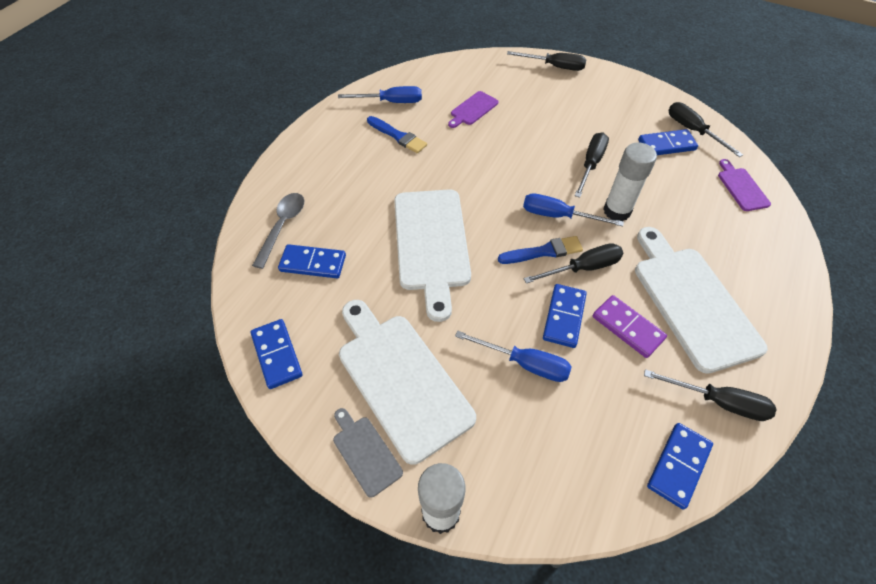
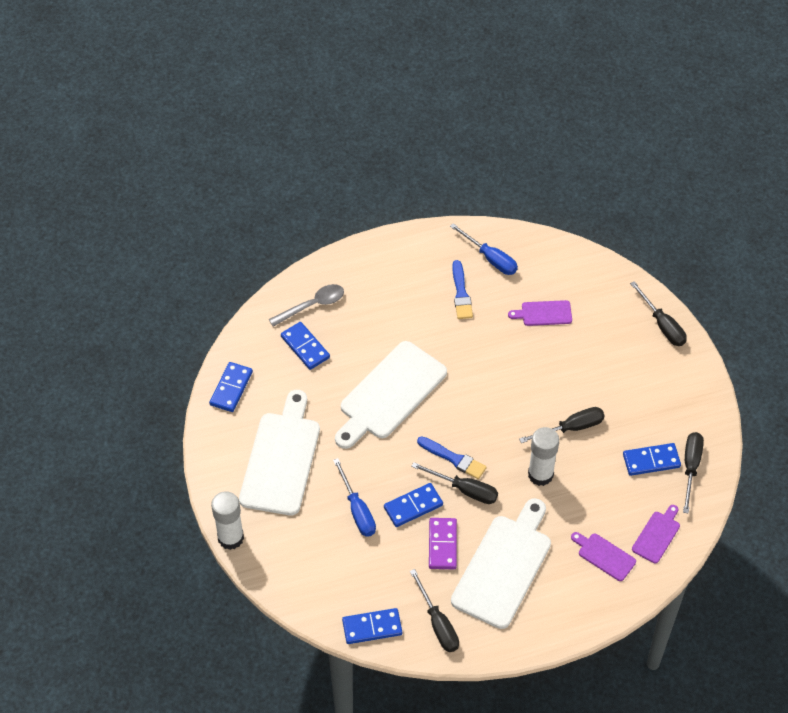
camera: 45 degrees right, 0 degrees up
grey cutting board [333,408,403,498] -> none
blue screwdriver [523,193,624,226] -> none
blue domino [638,129,698,155] -> blue domino turned 45 degrees counterclockwise [623,443,681,476]
none -> purple cutting board [571,532,636,581]

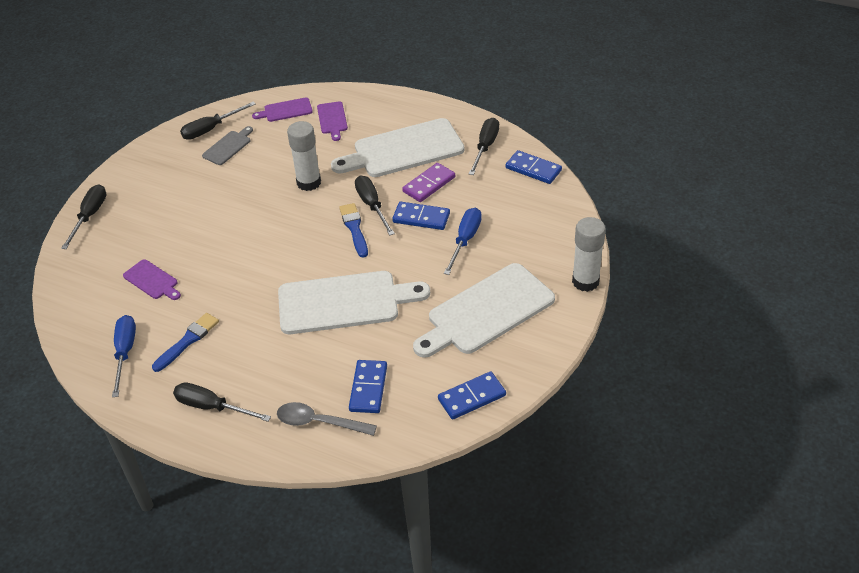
camera: 135 degrees left, 10 degrees down
black screwdriver [519,407,605,443] -> black screwdriver moved to [173,382,271,422]
blue domino [623,443,681,476] -> grey cutting board [202,126,253,165]

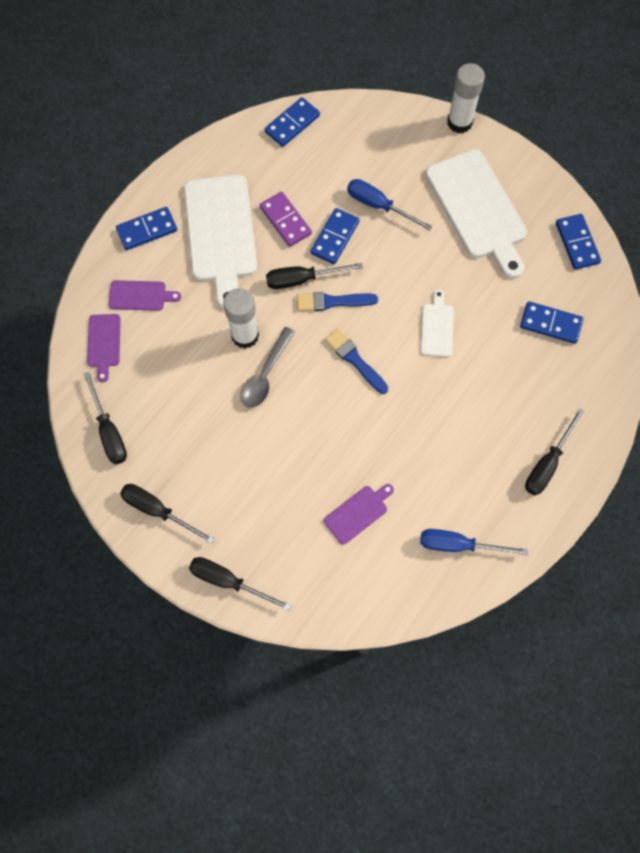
camera: 80 degrees left, 25 degrees up
blue brush [152,313,219,372] -> blue brush moved to [325,329,388,394]
grey cutting board [202,126,253,165] -> none
grey spoon [277,402,377,436] -> grey spoon moved to [240,327,295,408]
white cutting board [278,271,430,334] -> white cutting board [420,289,454,357], size x0.47
black screwdriver [469,118,499,175] -> black screwdriver moved to [120,484,215,544]
none -> blue domino [116,207,177,250]

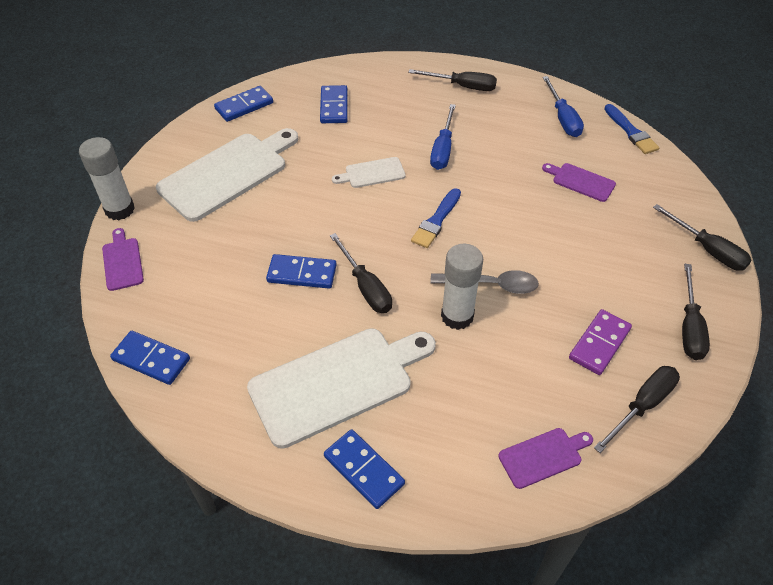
camera: 110 degrees left, 20 degrees down
purple cutting board [108,280,181,311] -> purple cutting board moved to [102,228,144,291]
black screwdriver [189,557,291,611] -> black screwdriver turned 45 degrees counterclockwise [653,204,752,271]
purple domino [260,192,312,247] -> purple domino moved to [569,309,632,375]
blue brush [297,292,378,311] -> blue brush moved to [604,104,659,154]
blue screwdriver [347,179,433,231] -> blue screwdriver moved to [430,104,456,170]

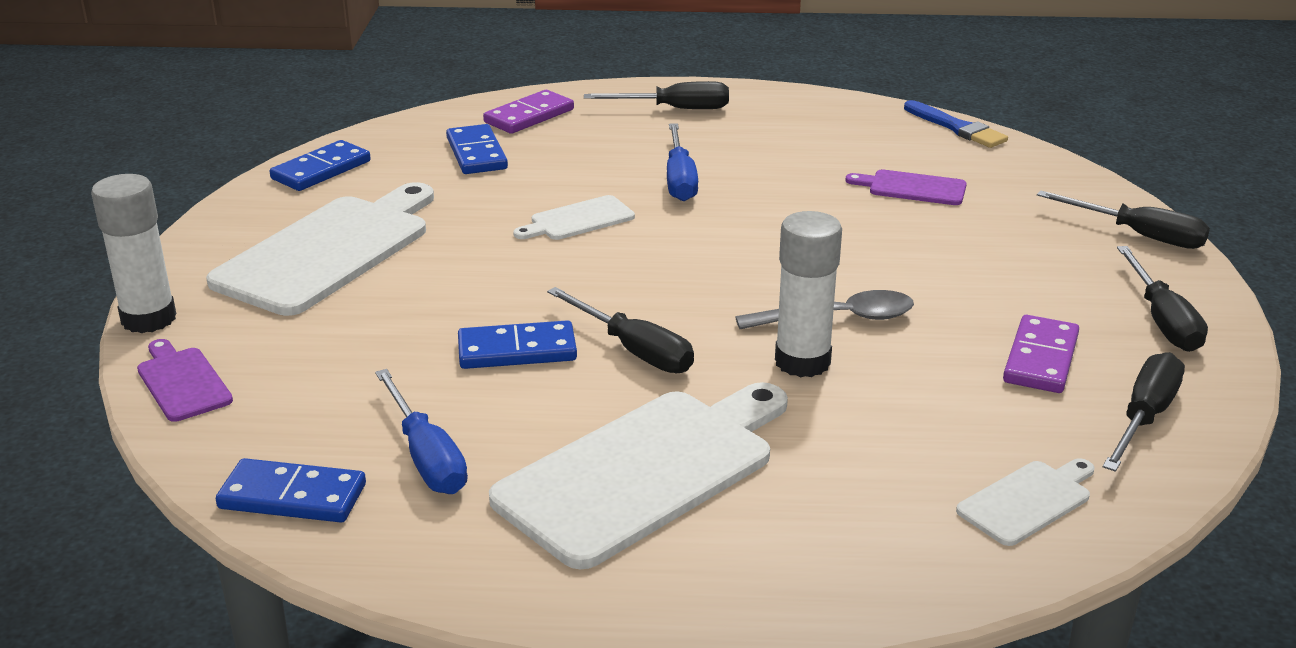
camera: 15 degrees left, 20 degrees down
blue domino [324,429,405,509] -> none
blue brush [411,188,461,248] -> none
purple cutting board [498,428,593,489] -> white cutting board [956,458,1095,546]
blue screwdriver [543,76,584,137] -> blue screwdriver moved to [375,369,468,494]
none -> purple domino [483,90,574,134]

